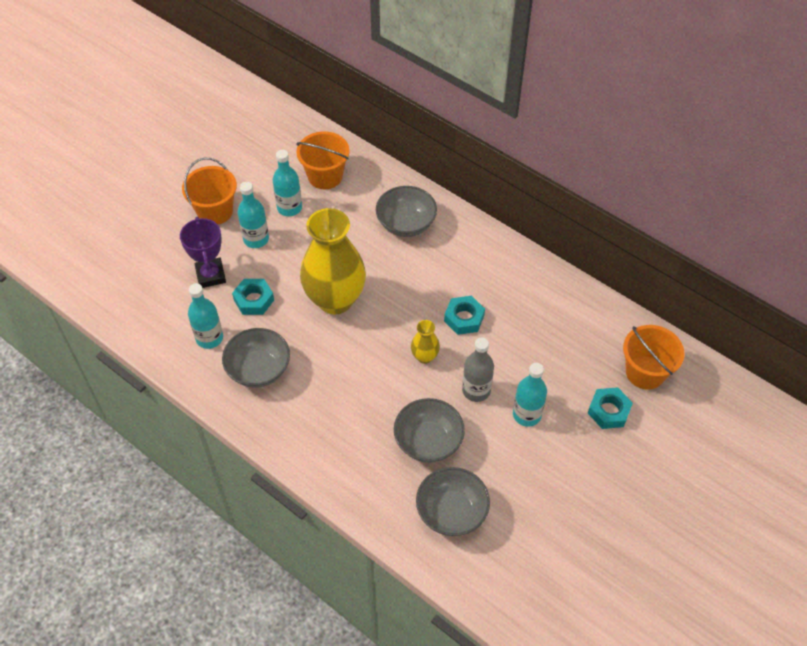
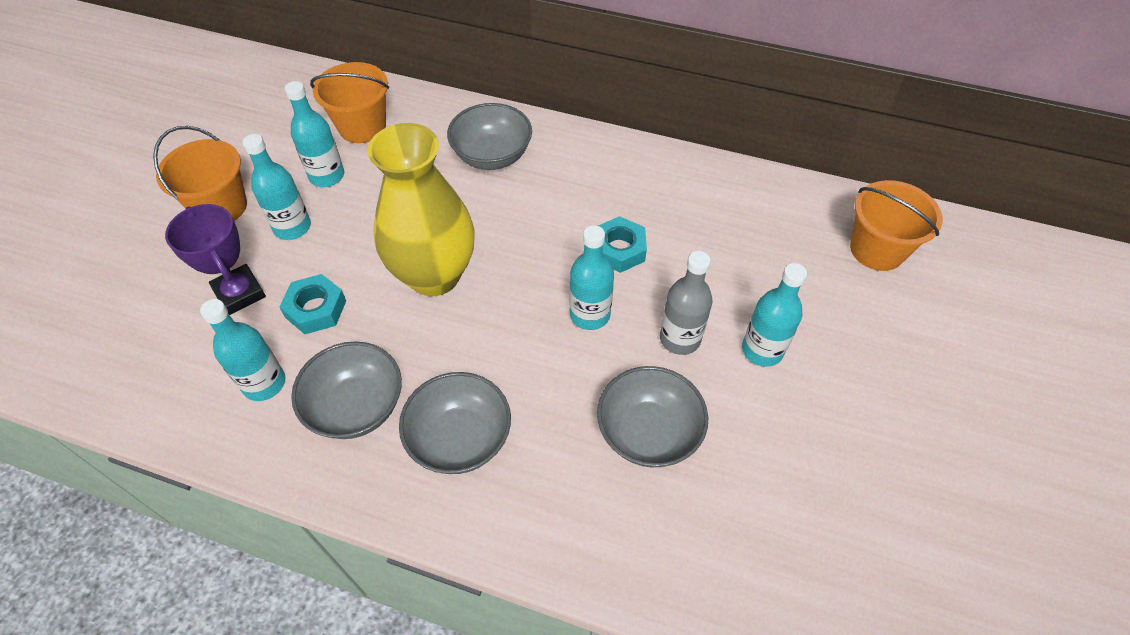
camera: 20 degrees left, 0 degrees up
yellow vase [411,320,440,364] -> turquoise bottle [570,225,614,330]
grey bowl [416,467,490,536] -> grey bowl moved to [399,372,511,474]
turquoise nut [588,387,633,429] -> none

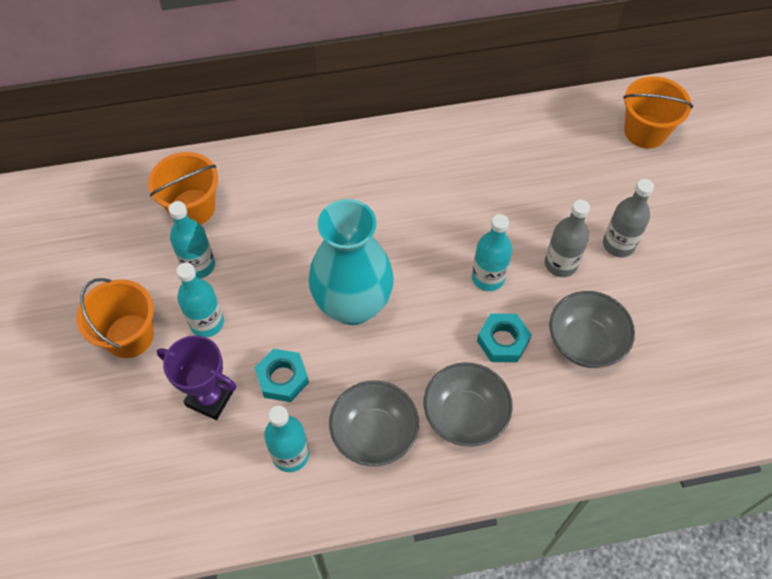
camera: 30 degrees left, 5 degrees up
yellow vase [367,123,475,296] -> turquoise vase [309,199,394,325]
grey bowl [447,103,532,170] -> none
turquoise nut [598,216,647,273] -> turquoise nut moved to [477,314,532,362]
turquoise bottle [742,263,807,367] -> grey bottle [603,179,654,257]

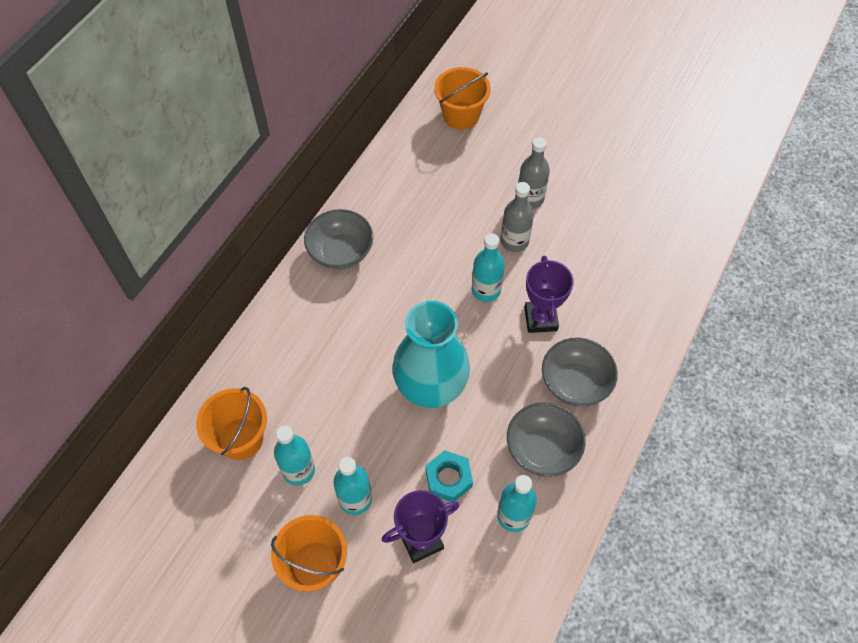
camera: 50 degrees left, 0 degrees up
turquoise nut [477,314,532,362] -> purple trophy [524,256,574,333]
grey bowl [549,291,635,368] -> grey bowl moved to [304,209,373,270]

